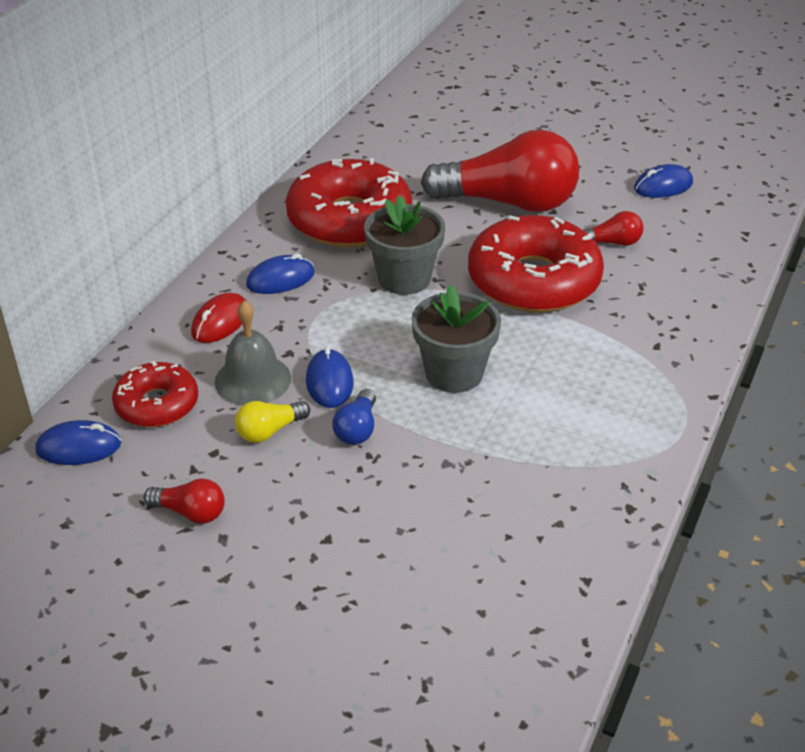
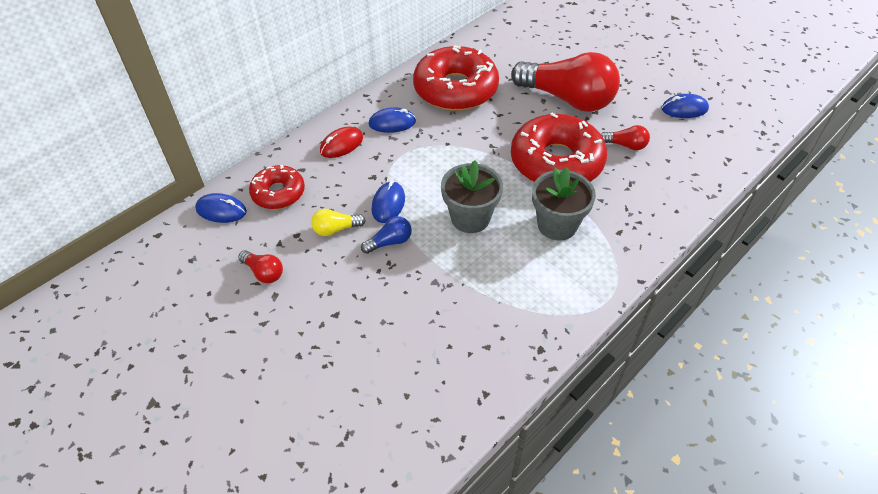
camera: 20 degrees right, 10 degrees up
grey bell [214,301,291,405] -> none
blue light bulb [332,389,376,445] -> blue light bulb turned 150 degrees counterclockwise [361,216,412,254]
grey flower pot [364,195,445,295] -> grey flower pot moved to [532,167,596,241]

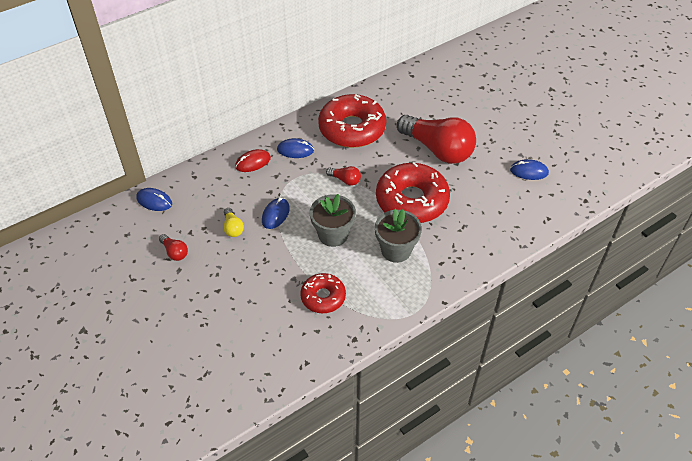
camera: 10 degrees right, 0 degrees up
red donut [249,165,305,209] -> red donut moved to [300,273,346,313]
yellow light bulb [311,209,366,236] -> yellow light bulb turned 105 degrees counterclockwise [223,208,244,237]
blue light bulb [361,216,412,254] -> none
red light bulb [601,125,650,150] -> red light bulb moved to [326,166,361,186]

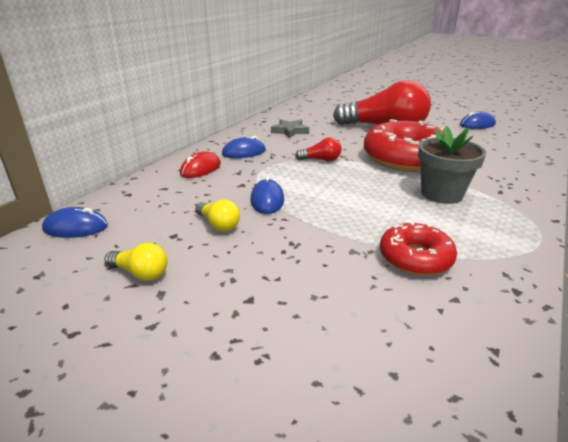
camera: 25 degrees left, 20 degrees down
red light bulb [159,234,188,261] -> yellow light bulb [104,243,168,281]
grey flower pot [310,194,356,247] -> none
red donut [318,94,386,148] -> grey star [271,119,309,138]

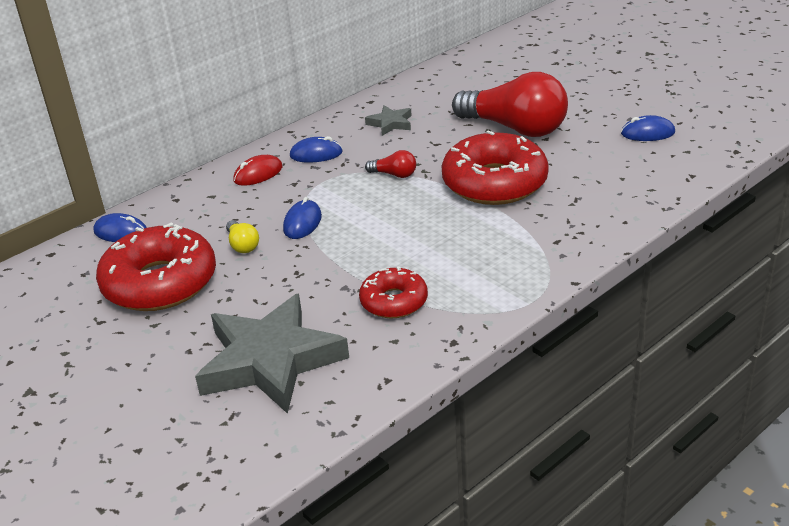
camera: 20 degrees right, 5 degrees up
yellow light bulb [104,243,168,281] -> red donut [96,223,216,311]
grey flower pot [418,126,486,204] -> none
none -> grey star [195,293,349,414]

